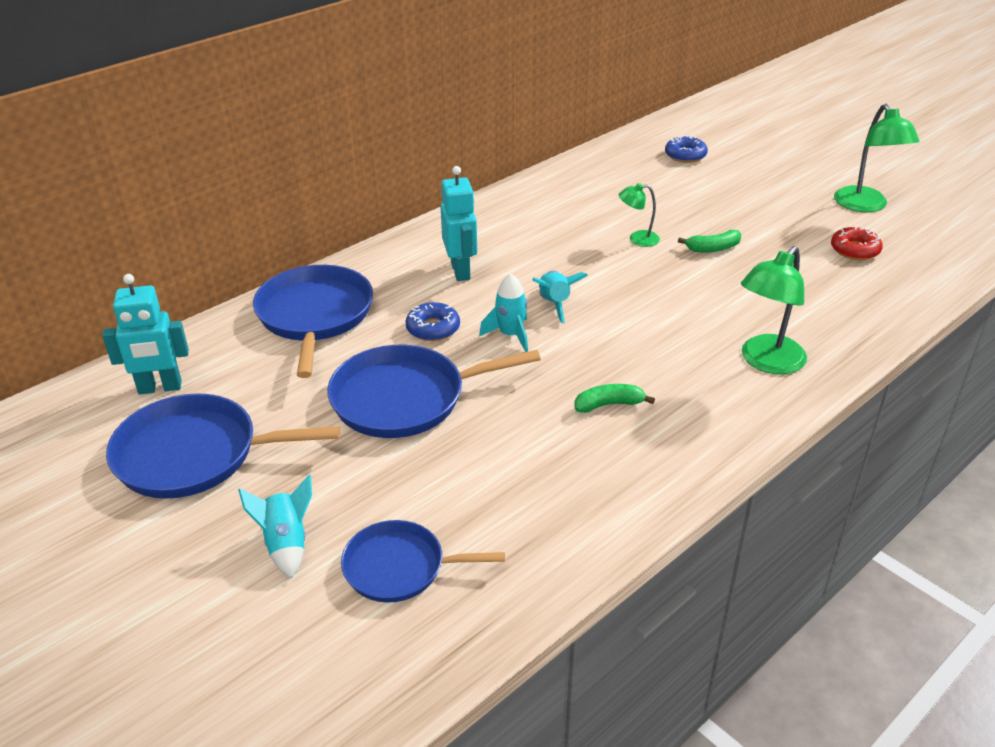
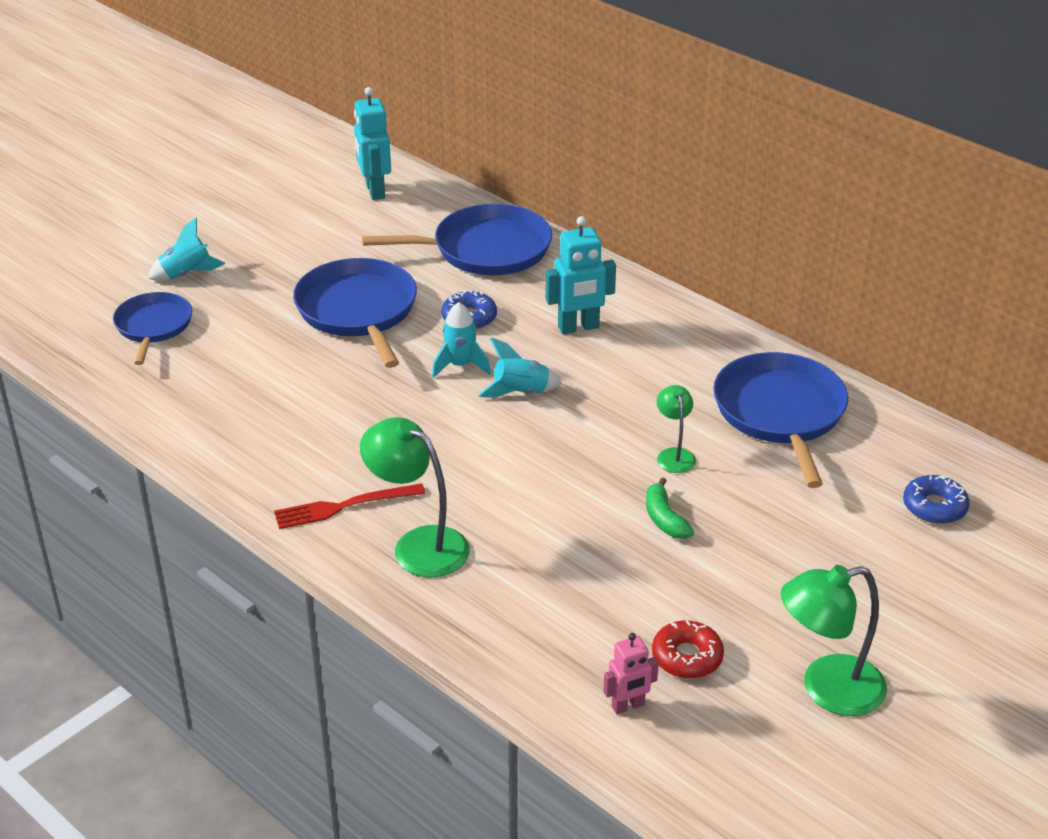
camera: 85 degrees right, 0 degrees up
blue pan [106,393,340,499] -> blue pan moved to [713,352,848,488]
green banana [574,384,655,413] -> none
none -> red fork [274,483,425,529]
none -> pink robot [604,633,659,714]

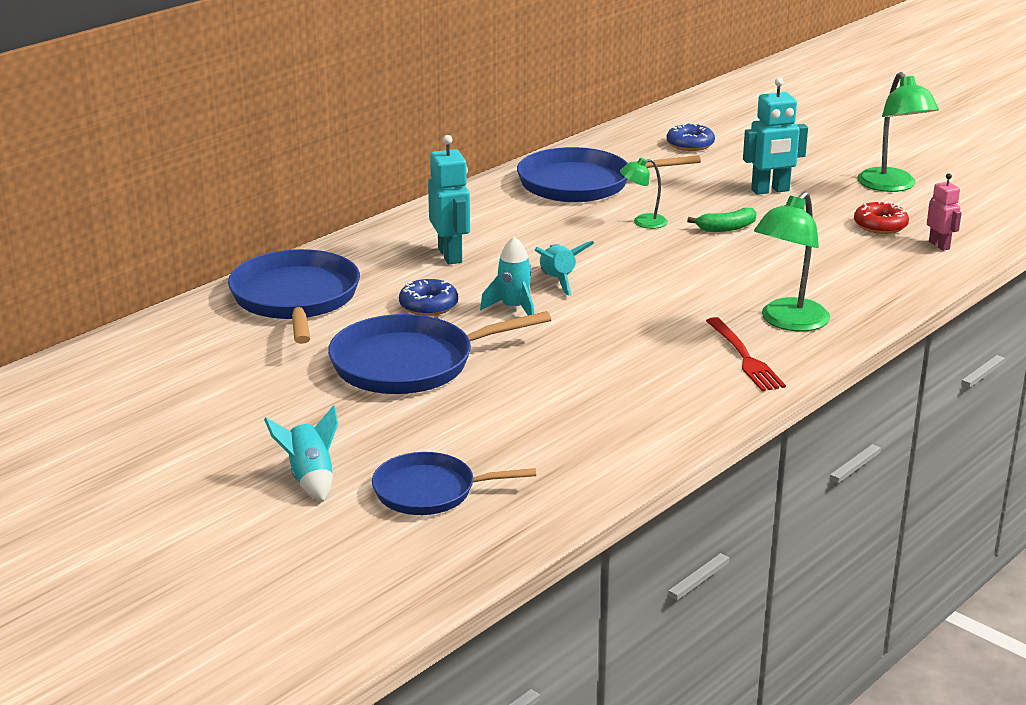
camera: 90 degrees left, 10 degrees down
turquoise robot [354,87,391,200] -> turquoise robot moved to [743,77,808,195]

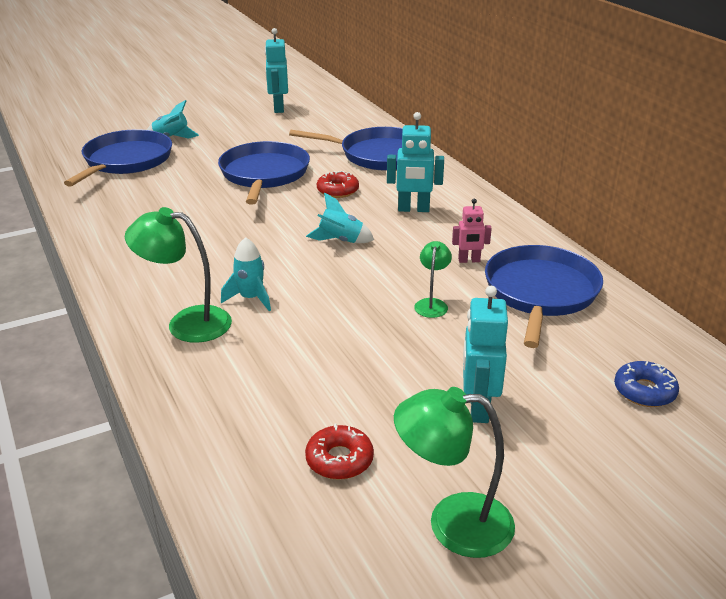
camera: 110 degrees right, 5 degrees up
blue pan [372,452,536,515] -> blue pan [64,129,172,187], size x1.59
blue donut [399,279,458,316] -> red donut [317,171,359,198]
turquoise rocket [480,236,534,315] -> turquoise rocket moved to [221,237,271,311]
green banana [687,208,757,232] -> none
red fork [706,317,786,391] -> none
green lamp [754,191,830,331] -> green lamp turned 45 degrees counterclockwise [125,207,232,343]
pink robot [927,174,962,251] -> pink robot moved to [452,199,492,263]
none -> turquoise robot [265,28,288,113]

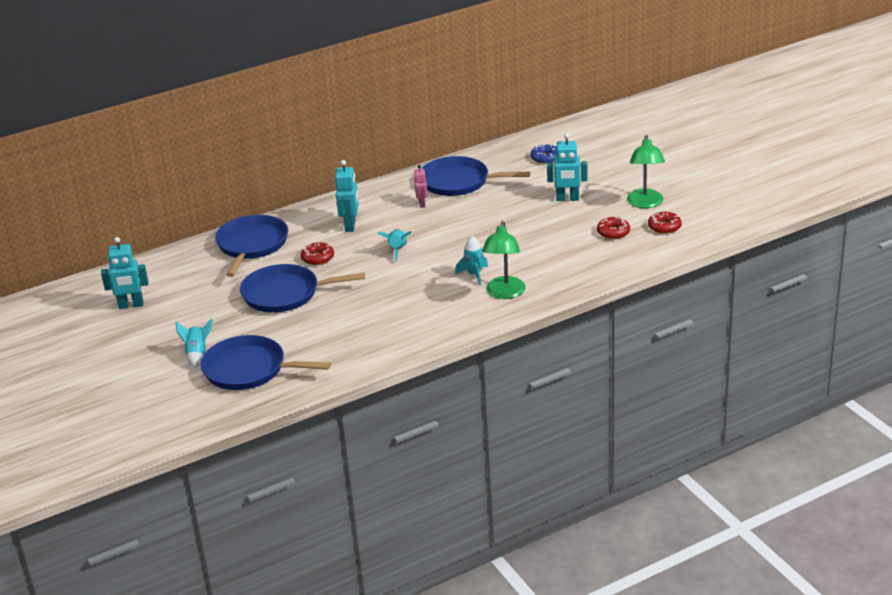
camera: 90 degrees left, 0 degrees up
green lamp [414,241,452,318] -> none
none -> red donut [648,212,682,234]

